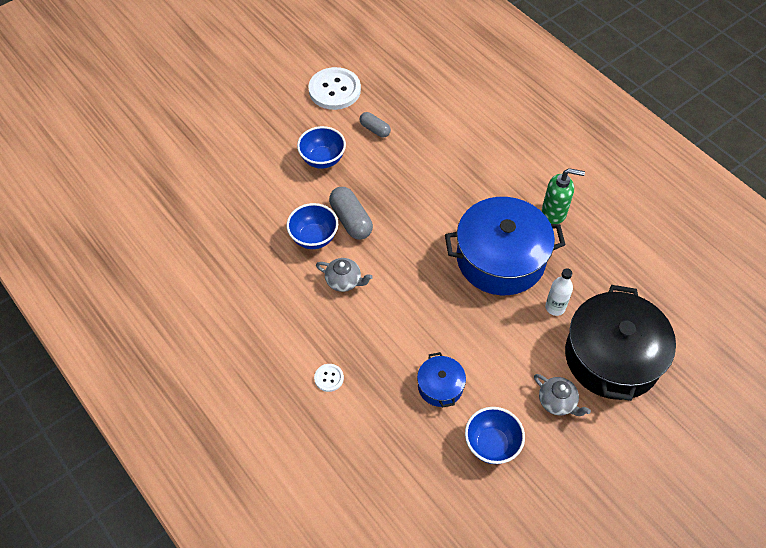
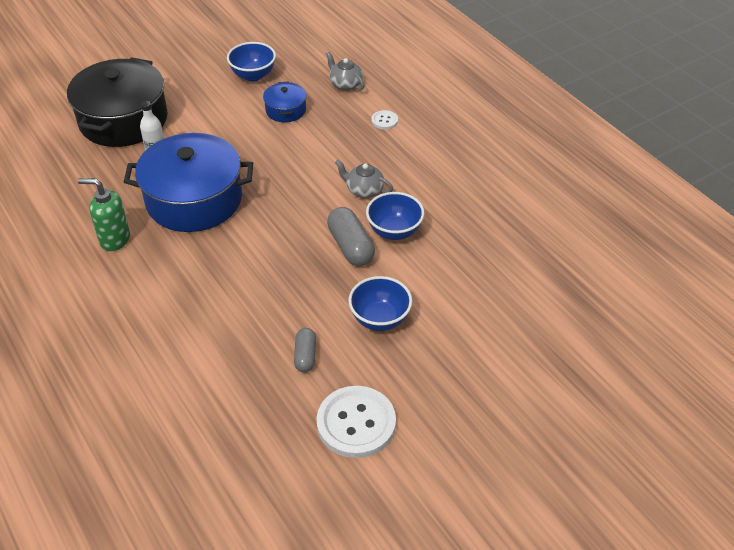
camera: 175 degrees left, 10 degrees down
grey capsule [360,112,391,138] -> grey capsule turned 45 degrees clockwise [294,328,316,372]
grey teapot [534,374,591,416] -> grey teapot moved to [326,51,365,91]

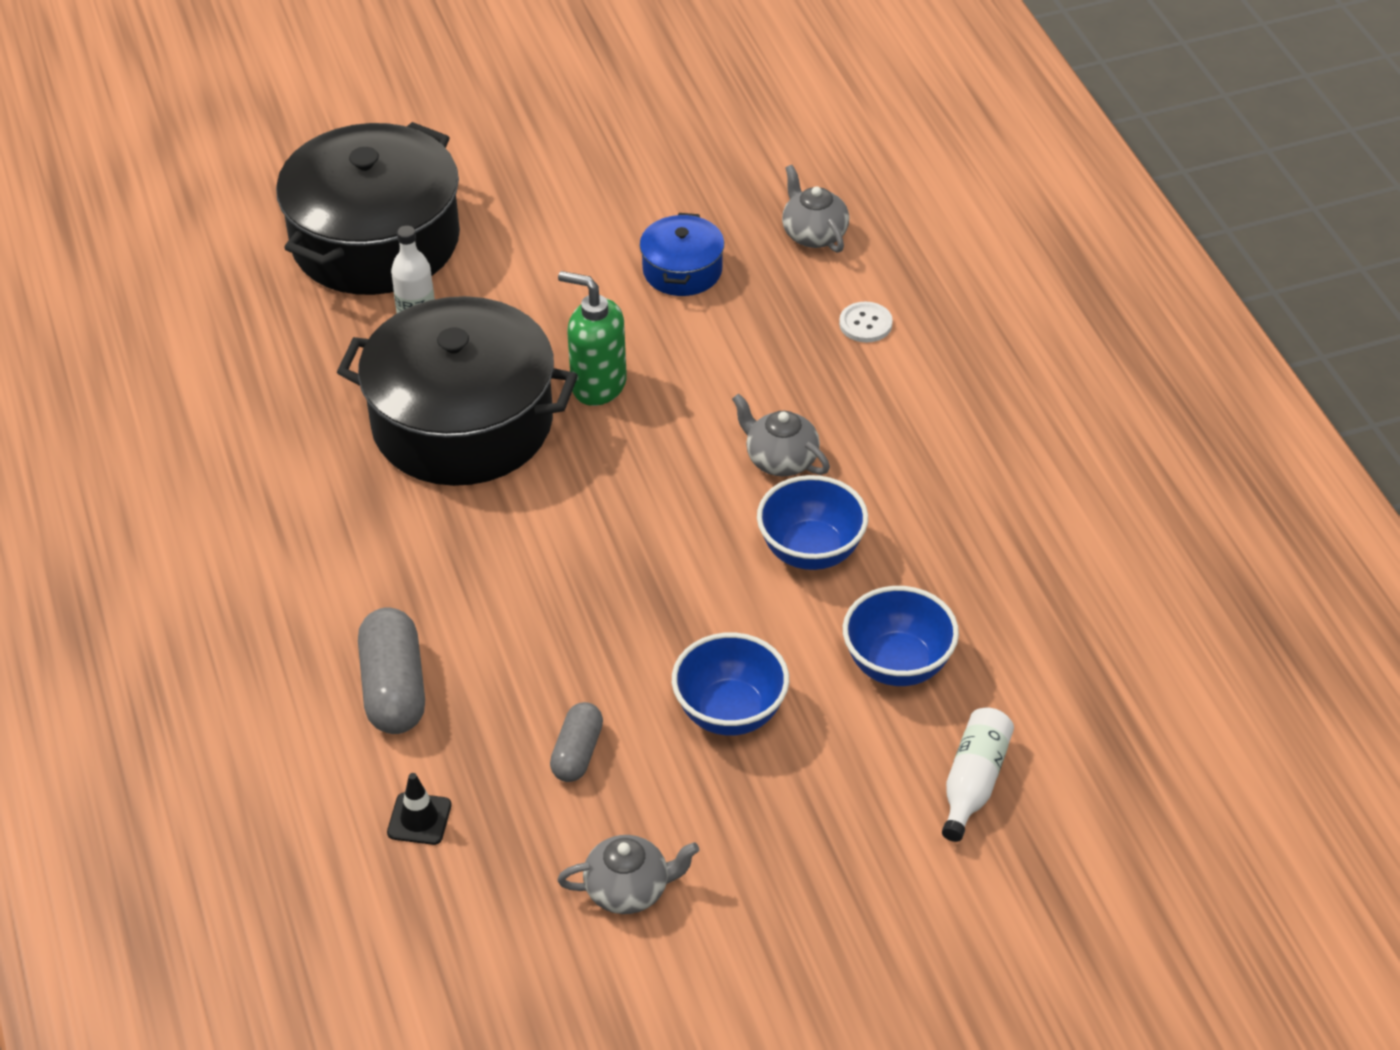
camera: 15 degrees right, 0 degrees up
green soap dispenser [78,178,130,251] -> green soap dispenser moved to [558,271,627,406]
blue pot [124,133,253,232] -> black pot [337,296,578,486]
blue bowl [227,42,276,81] -> blue bowl moved to [843,586,959,686]
white button [317,386,396,458] -> grey teapot [557,835,699,914]
grey capsule [327,207,375,266] -> grey capsule moved to [358,607,425,734]
none -> black traffic cone [387,773,452,845]
none -> white bottle [942,708,1014,842]

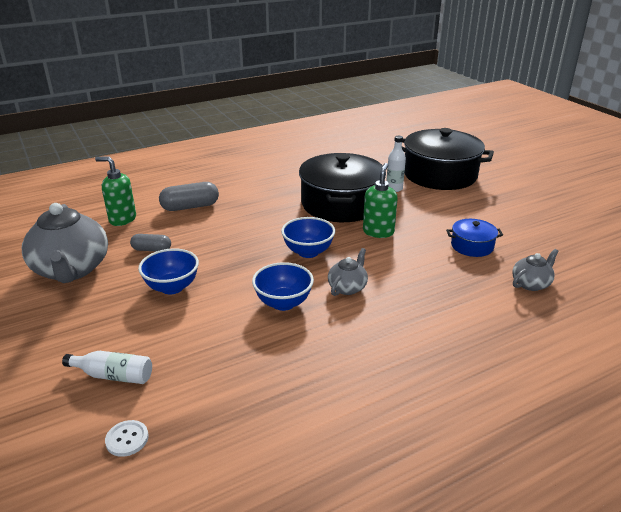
camera: 80 degrees right, 15 degrees down
black traffic cone [387,773,452,845] -> green soap dispenser [95,157,136,226]
grey teapot [557,835,699,914] -> grey teapot [22,203,108,283], size x2.08
white button [839,302,893,343] -> white button moved to [105,420,148,457]
blue bowl [843,586,959,686] -> blue bowl moved to [281,217,335,258]

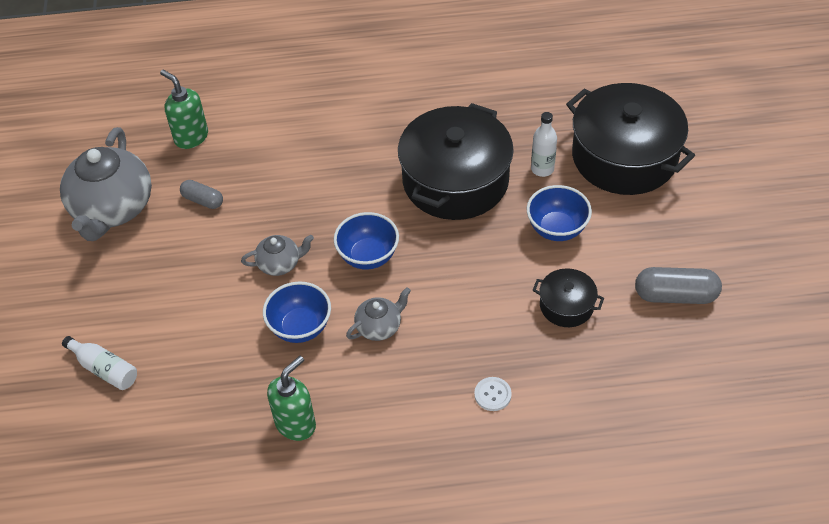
camera: 25 degrees right, 20 degrees up
white button [105,420,148,457] -> white button moved to [474,377,512,411]
blue bowl [138,248,199,295] -> blue bowl moved to [527,185,592,241]
grey capsule [159,182,219,211] -> grey capsule moved to [635,267,722,304]
green soap dispenser [363,163,398,238] -> green soap dispenser moved to [267,356,316,441]
blue pot [446,219,503,257] -> black pot [533,268,604,327]
grey teapot [512,249,559,291] -> grey teapot moved to [241,235,314,276]

